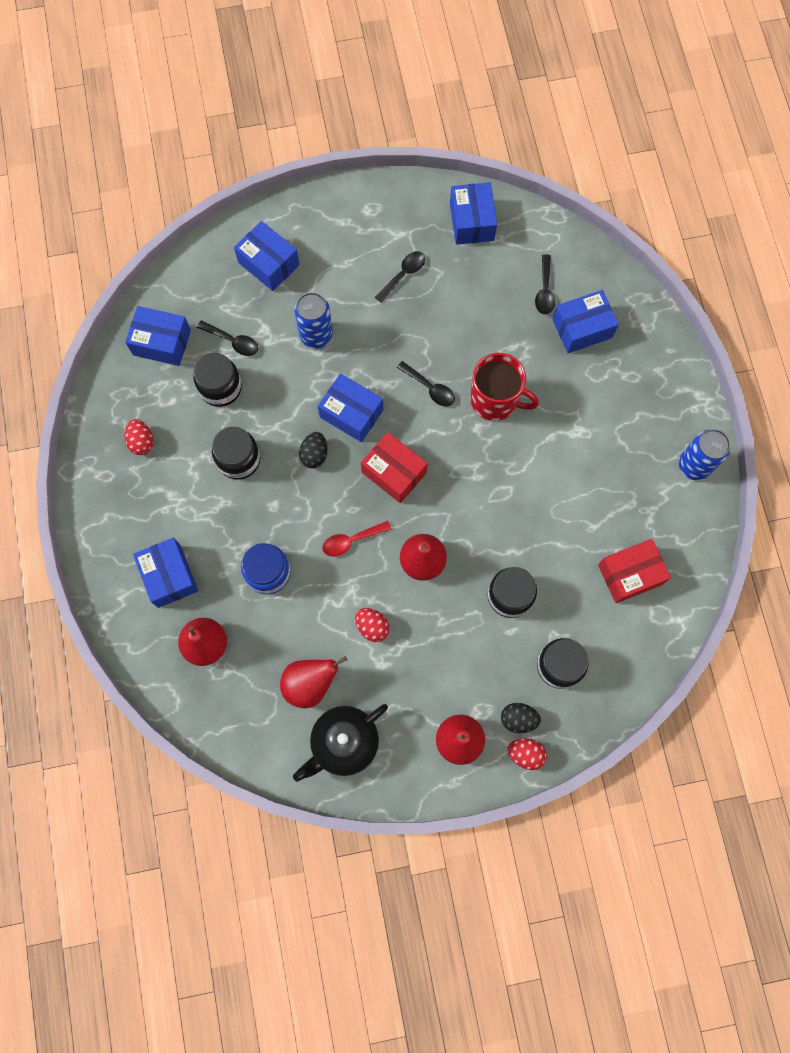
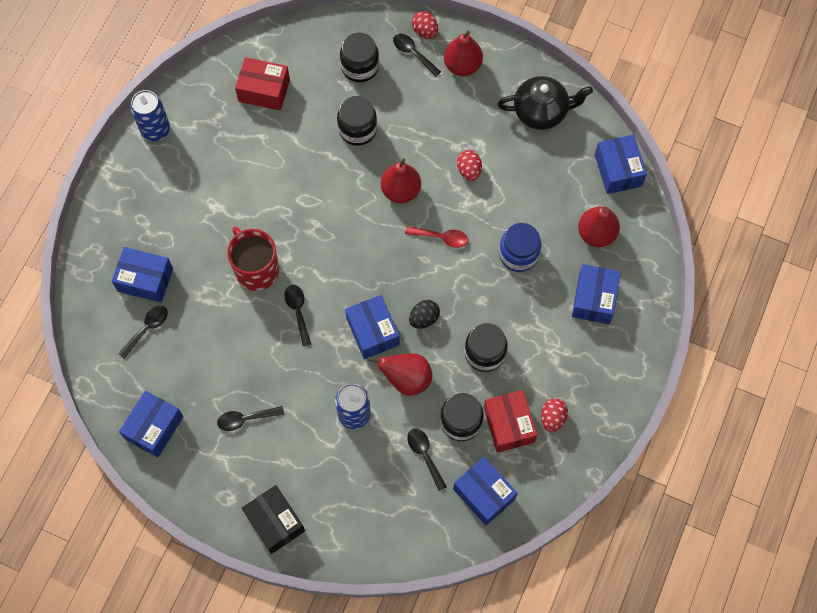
camera: 145 degrees left, 5 degrees down
blue box [234,221,299,291] -> blue box moved to [595,135,647,194]
red pear [280,656,347,708] -> red pear moved to [367,353,432,396]
red box [361,432,428,503] -> red box moved to [484,390,537,453]
black egg [501,703,541,733] -> black spoon [393,34,441,77]
none -> black box [242,485,305,554]

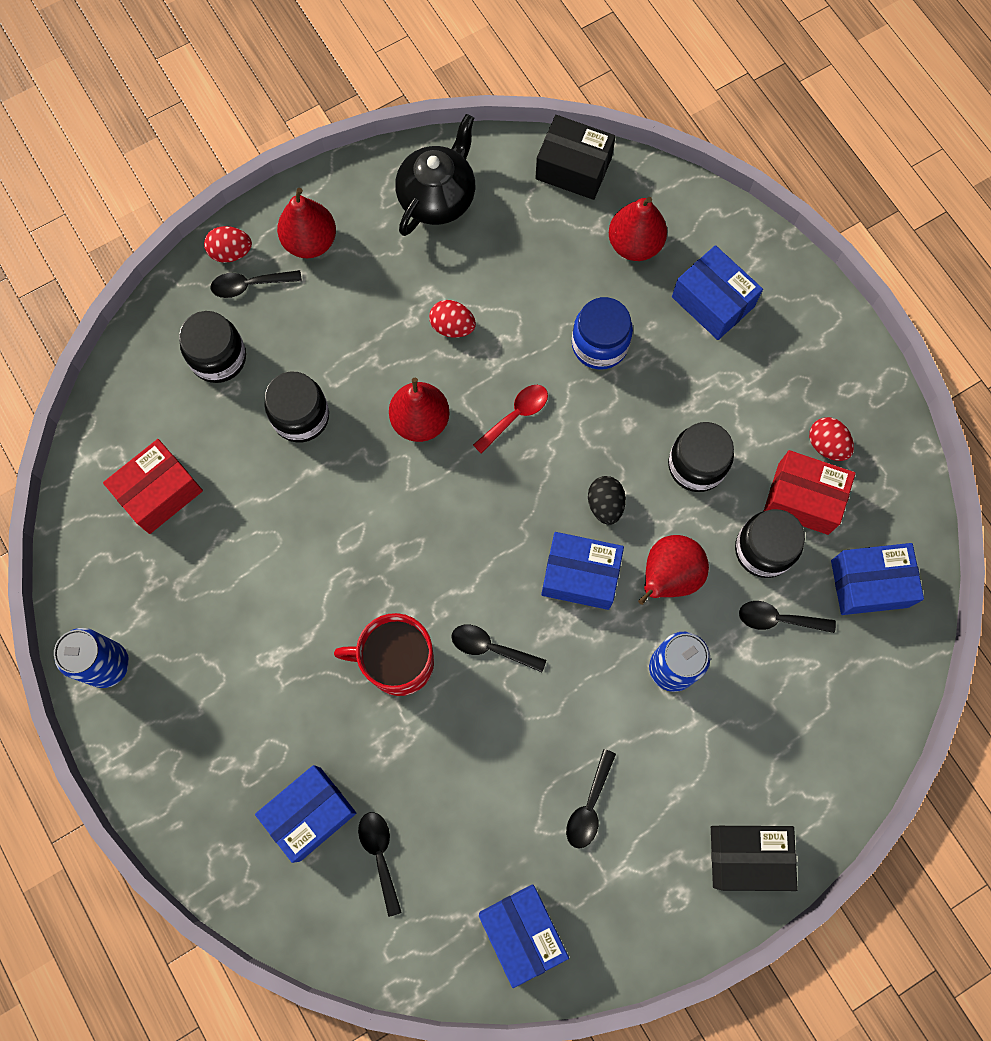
camera: 55 degrees left, 5 degrees up
blue box [595,135,647,194] -> black box [535,115,616,200]

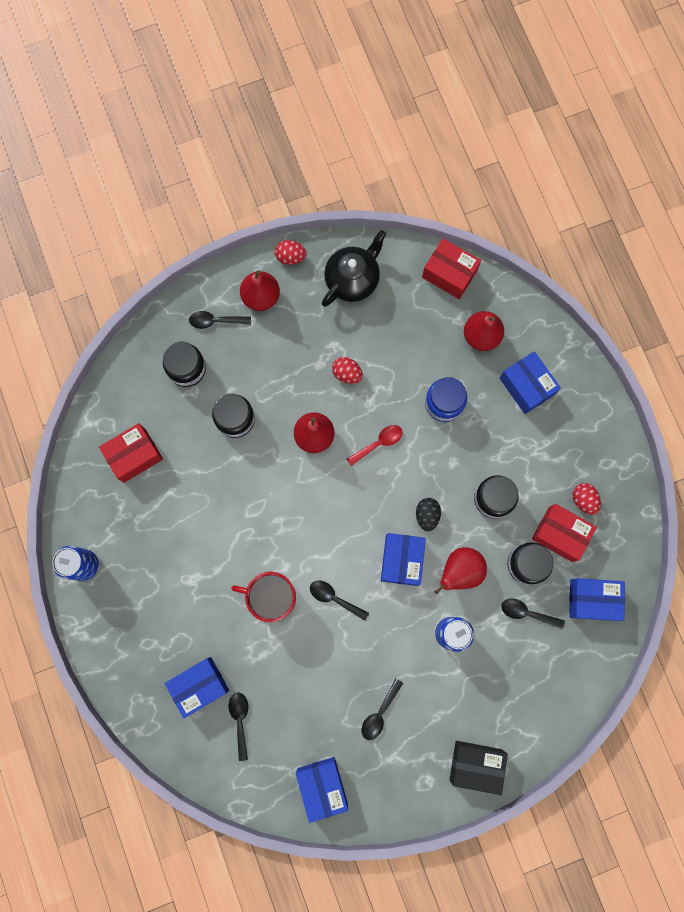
camera: 10 degrees right, 5 degrees up
red egg [204,226,252,263] -> red egg moved to [275,240,307,265]
black box [535,115,616,200] -> red box [422,238,481,299]
blue box [541,532,624,610] -> blue box turned 75 degrees clockwise [381,533,426,586]

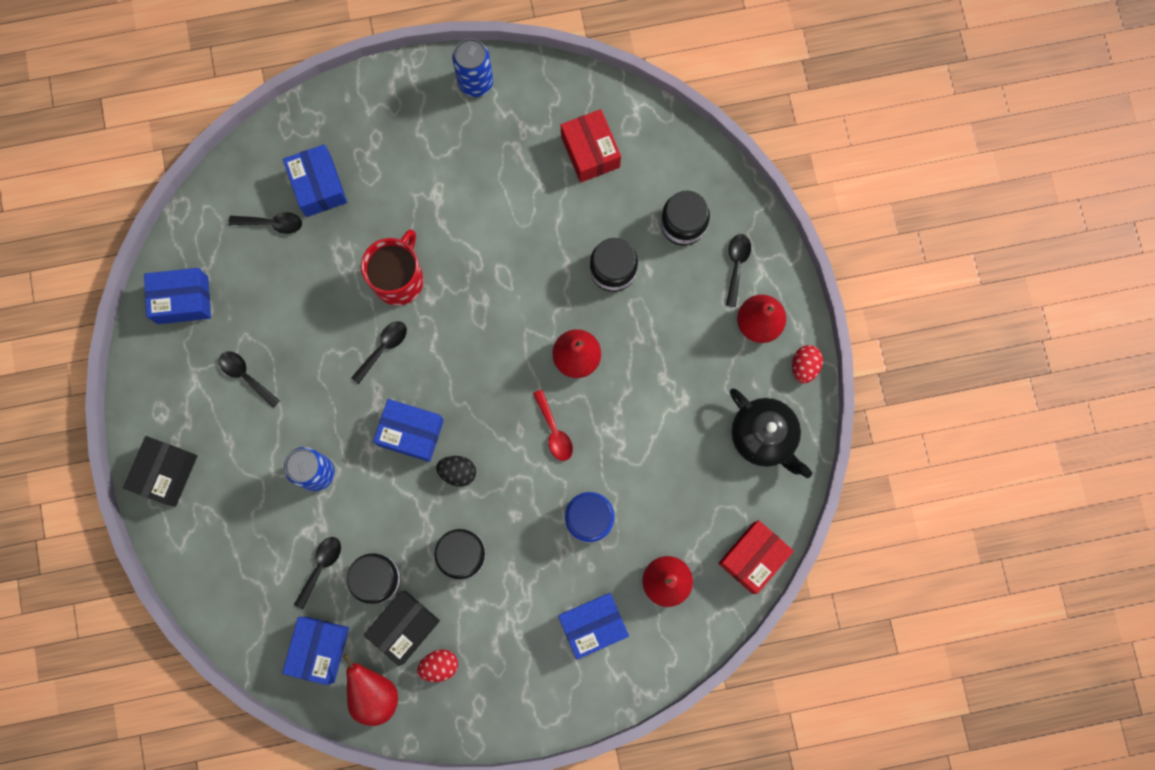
camera: 100 degrees right, 0 degrees up
red egg [332,357,363,384] -> none
red pear [434,547,487,594] -> red pear moved to [343,654,398,726]
red box [532,504,597,562] -> black box [364,591,440,666]

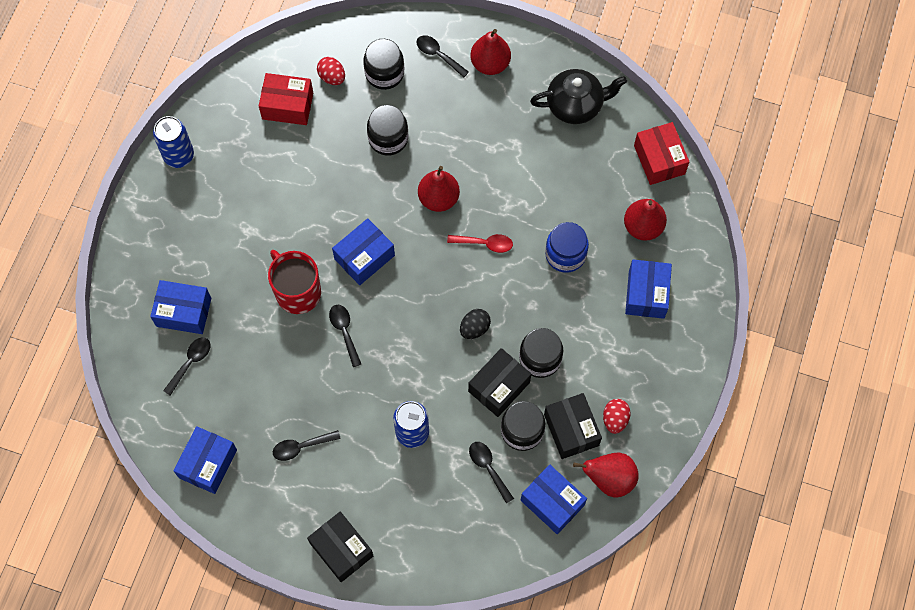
camera: 60 degrees left, 10 degrees down
blue box [373,399,444,462] -> blue box moved to [332,218,395,285]
red egg [792,345,823,384] -> red egg moved to [317,57,345,85]
none -> black box [468,348,531,417]

